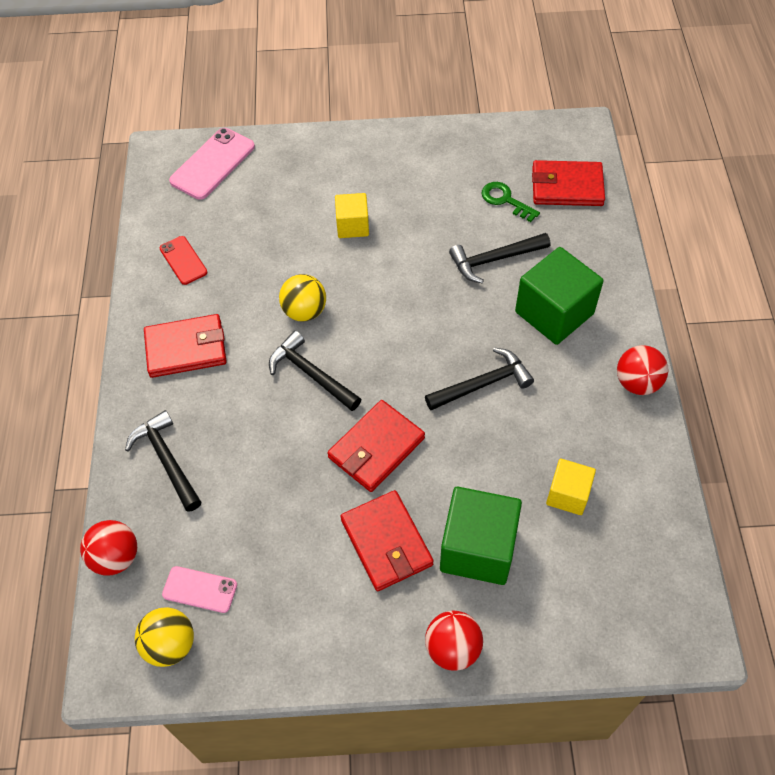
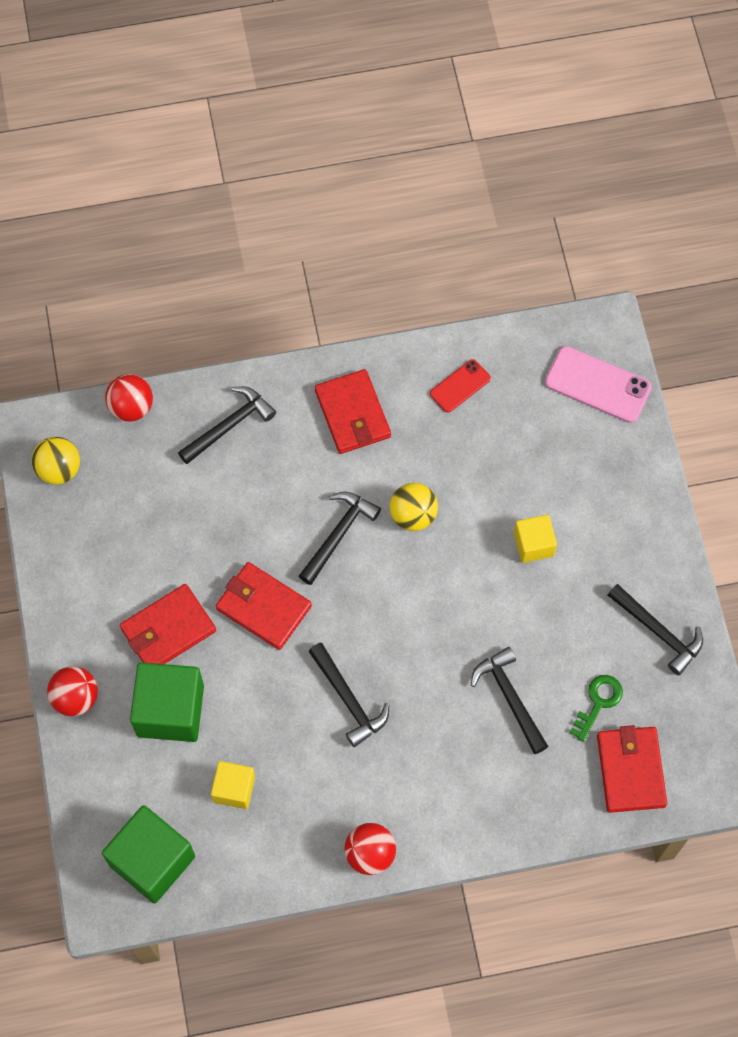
camera: 80 degrees right, 10 degrees up
pink phone [162,566,237,613] -> none
green cube [515,247,604,345] -> green cube moved to [102,805,195,903]
none -> black hammer [608,584,703,675]

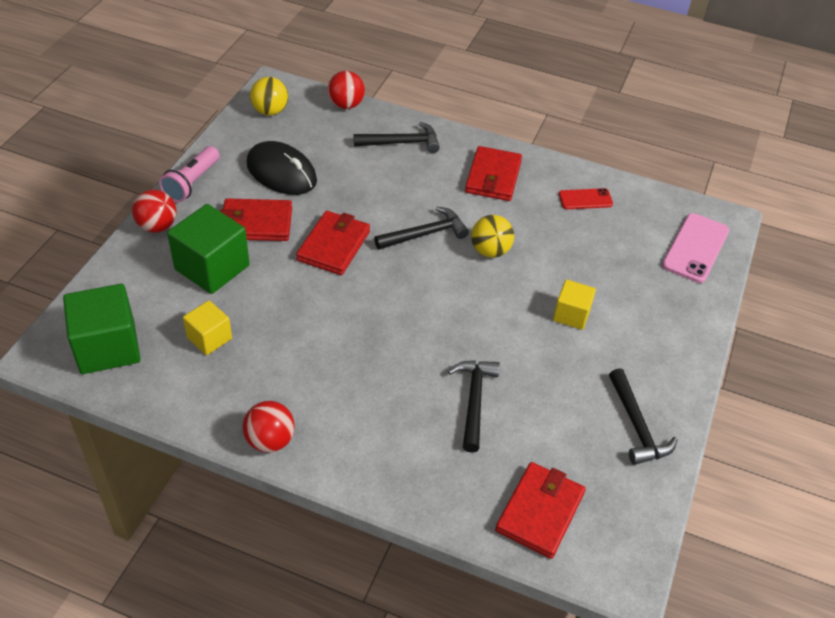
camera: 30 degrees right, 20 degrees down
red wallet [216,562,312,650] -> red wallet turned 45 degrees clockwise [296,211,370,275]
black hammer [308,643,389,747] -> none
pink phone [545,346,652,423] -> pink phone turned 60 degrees clockwise [662,213,729,283]
green key [569,675,623,742] -> none
none -> pink flashlight [159,146,219,202]
none -> black mouse [247,141,317,195]

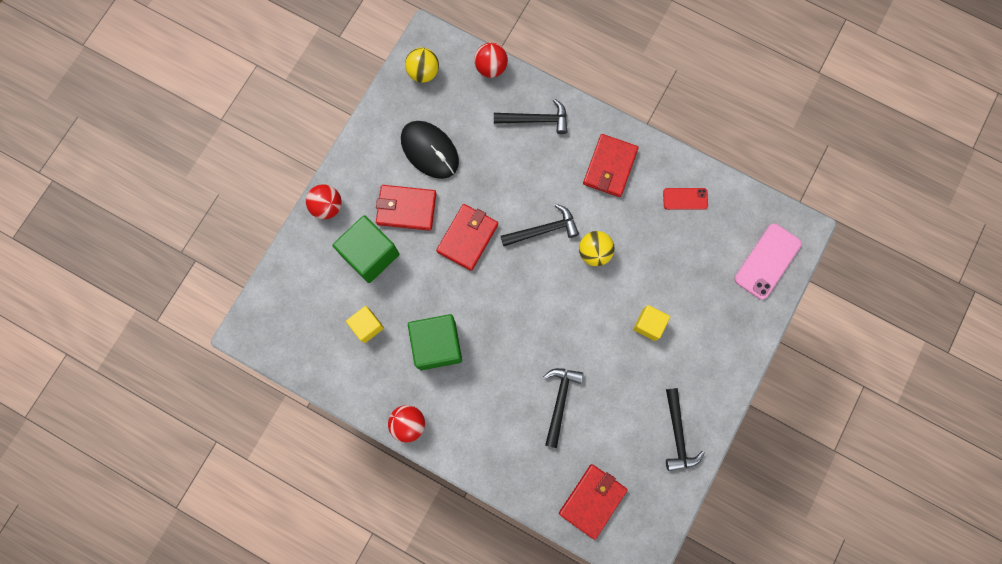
camera: 10 degrees right, 30 degrees up
green cube [63,284,141,374] -> green cube moved to [408,314,462,370]
pink flashlight [159,146,219,202] -> none

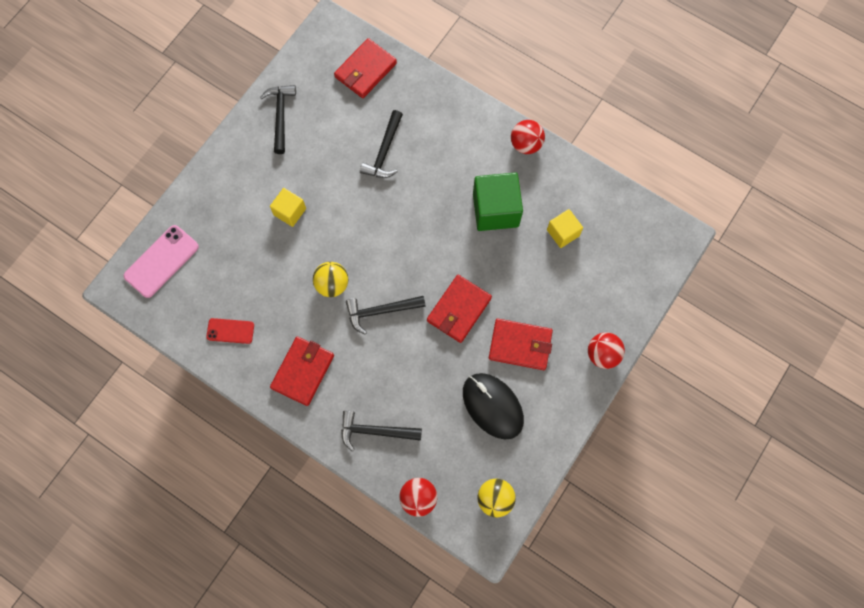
camera: 175 degrees left, 5 degrees down
green cube [333,215,399,283] -> none

